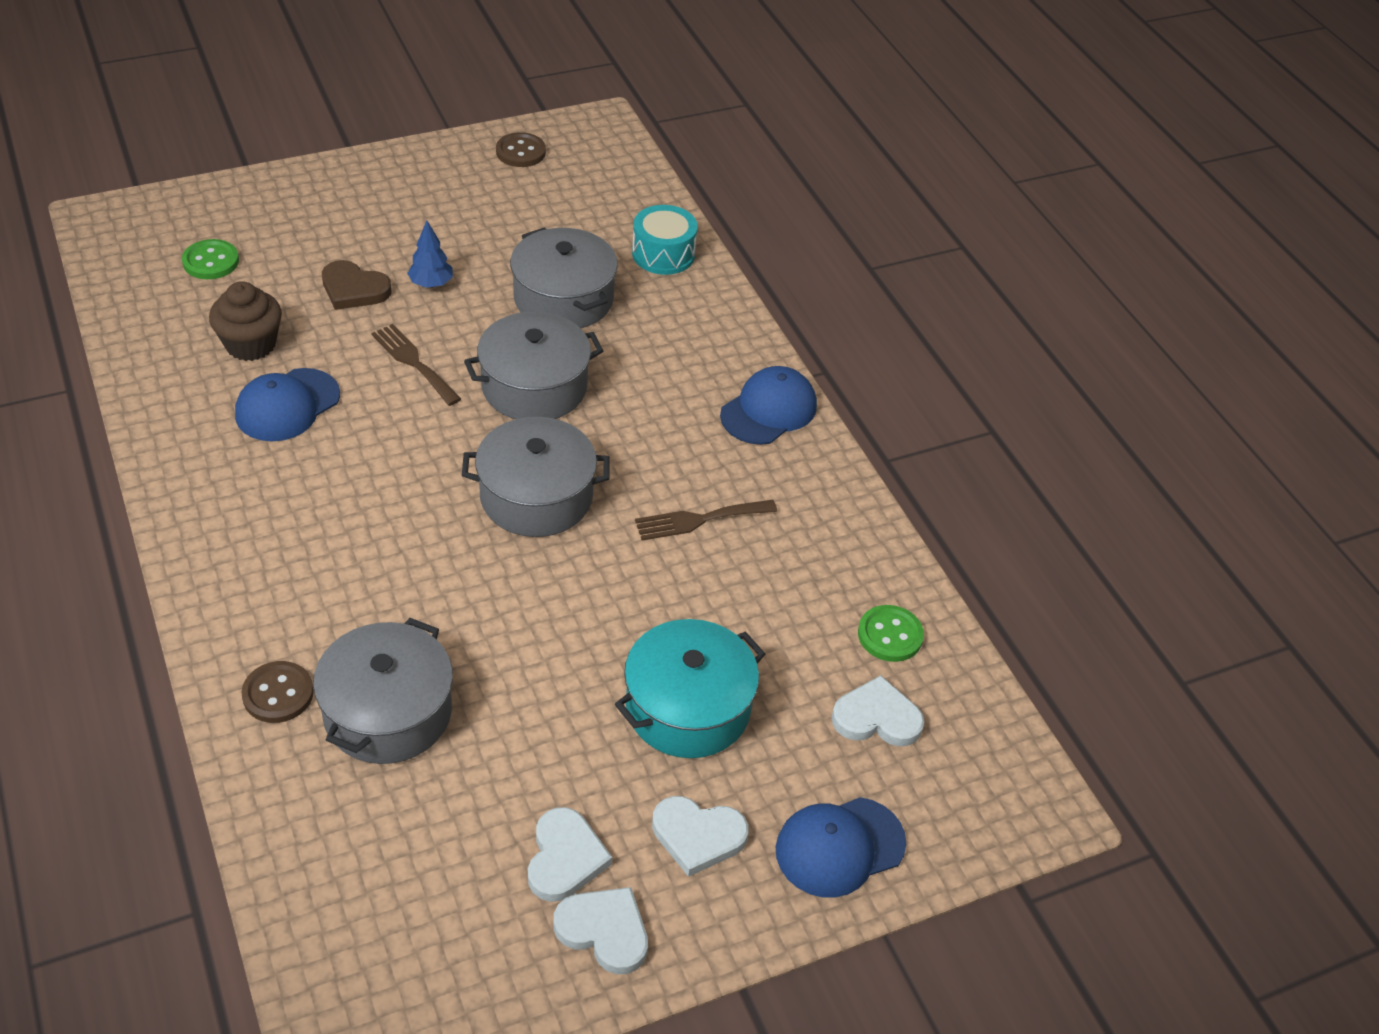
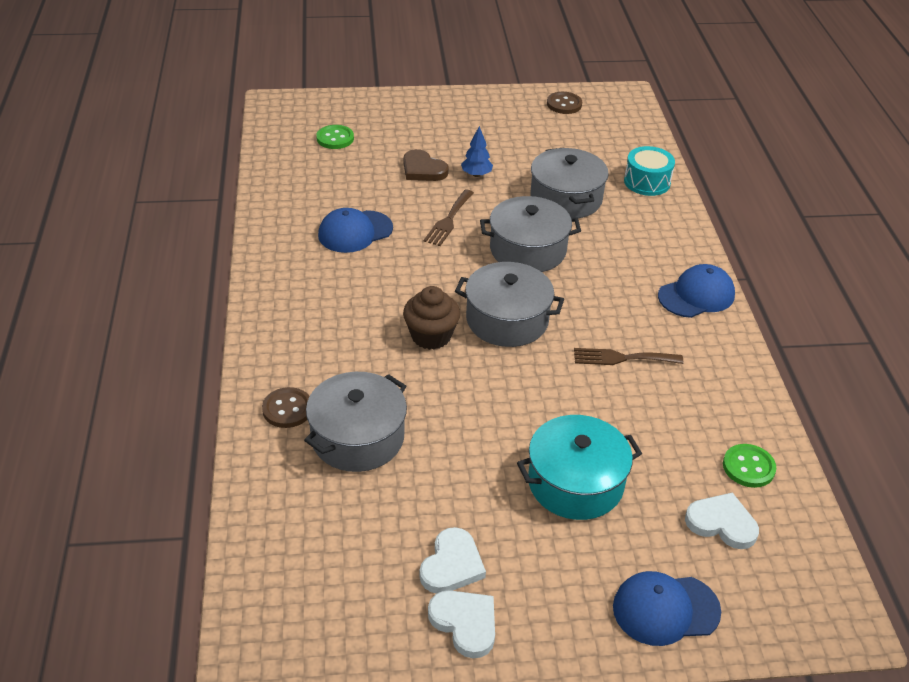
camera: 20 degrees right, 5 degrees down
brown cupcake [209,281,282,361] -> brown cupcake moved to [403,286,460,350]
brown fork [371,324,461,406] -> brown fork turned 135 degrees counterclockwise [424,190,474,246]
white heart [652,796,748,877] -> none

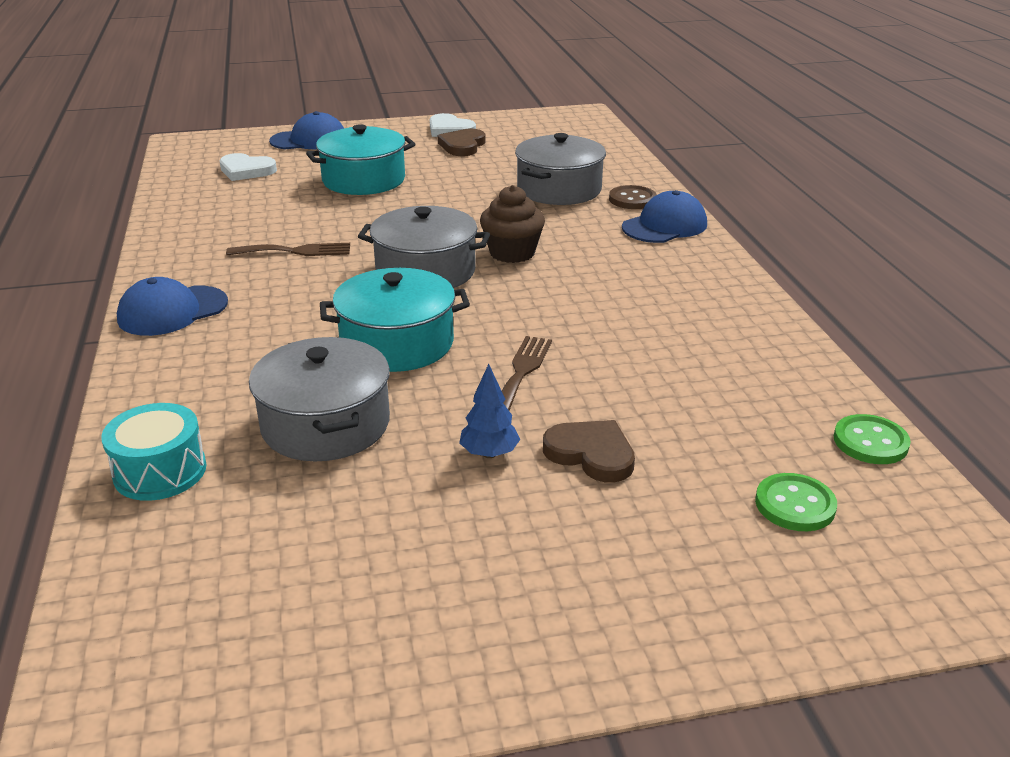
camera: 175 degrees right, 10 degrees down
blue cap [318,208,393,253] -> blue cap moved to [622,190,707,243]
white heart [419,527,486,594] -> brown heart [438,129,486,156]
grey pot [480,196,581,272] -> turquoise pot [320,268,470,372]
brown button [547,92,582,114] -> none
green button [723,444,776,488] -> green button moved to [834,414,911,464]

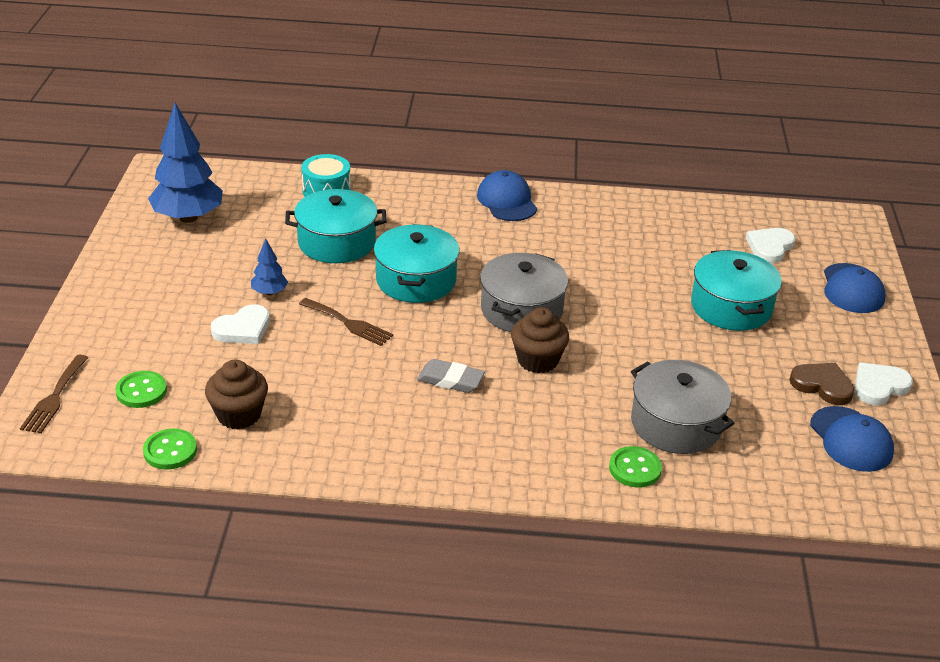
camera: 105 degrees right, 5 degrees up
brown fork [226,243,350,256] -> brown fork moved to [20,355,88,434]
grey pot [249,337,390,461] -> turquoise pot [285,189,387,263]
brown heart [543,420,635,482] -> white heart [211,304,270,344]
brown button [609,185,657,209] -> green button [609,446,662,488]
blue cap [622,190,707,243] -> blue cap moved to [810,406,894,472]
none -> blue tree [148,103,223,223]
none -> brown cupcake [205,360,268,429]
none -> grey eraser [417,359,485,393]

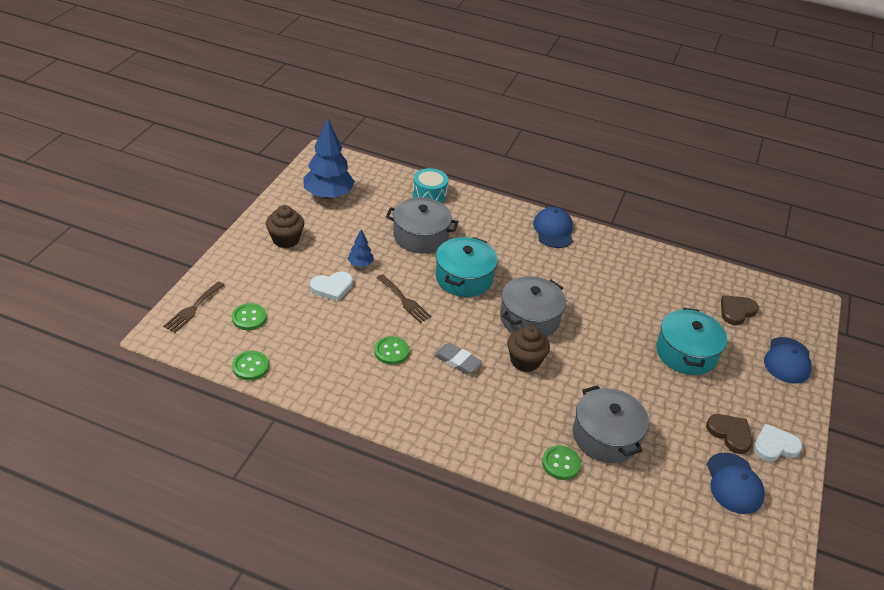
camera: 15 degrees right, 5 degrees up
brown cupcake [205,360,268,429] -> brown cupcake moved to [266,205,304,248]
turquoise pot [285,189,387,263] -> grey pot [386,197,459,253]
white heart [746,228,796,263] -> brown heart [721,295,759,325]
none -> green button [374,336,409,365]

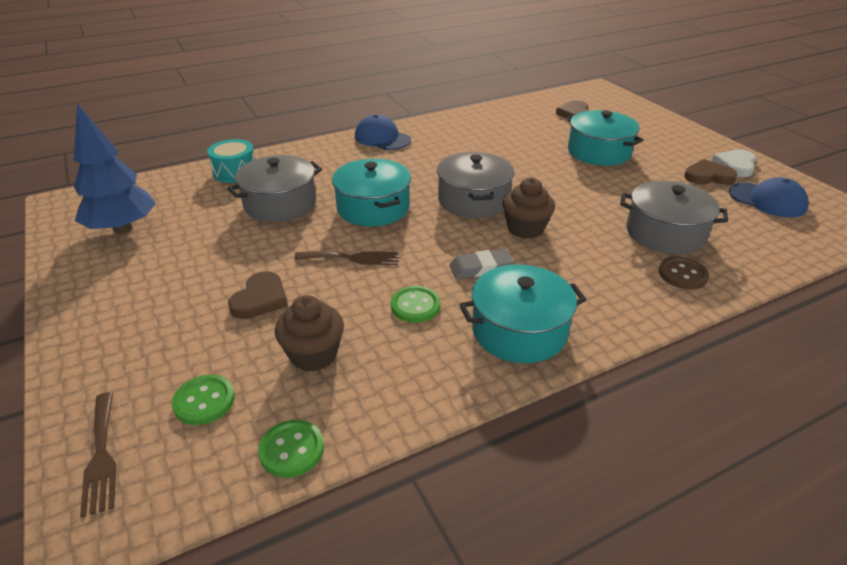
camera: 45 degrees left, 5 degrees down
brown cupcake [266,205,304,248] -> brown cupcake moved to [275,295,344,372]
white heart [310,271,353,302] -> brown heart [228,271,288,319]
blue tree [348,229,374,267] -> none
green button [542,445,581,480] -> brown button [659,257,709,289]
blue cap [764,337,812,384] -> none
none -> turquoise pot [459,265,586,363]

